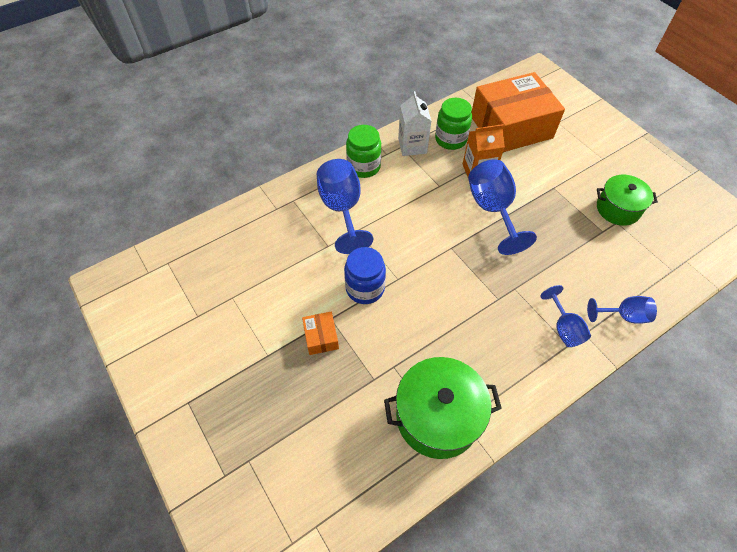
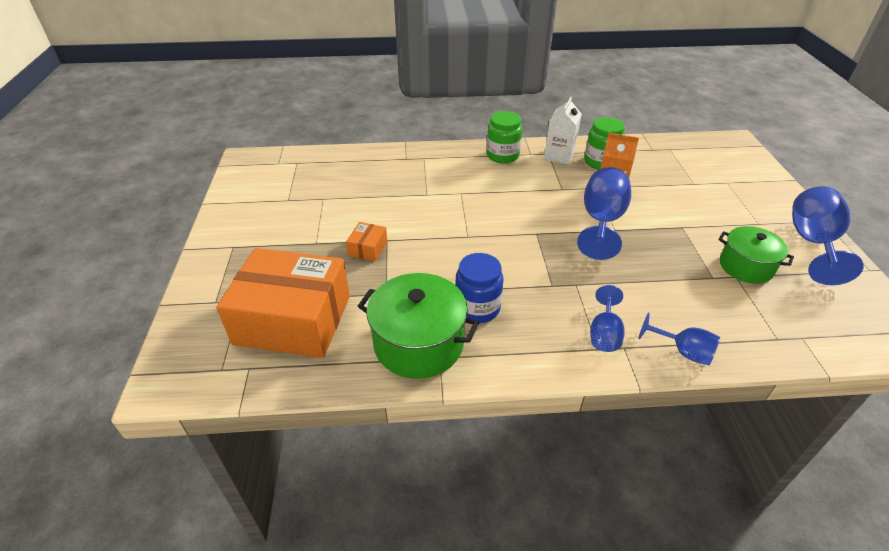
camera: 30 degrees right, 15 degrees down
blue goblet [317,159,373,254] -> blue goblet moved to [792,186,864,285]
blue jar [344,247,386,304] -> blue jar moved to [455,253,503,323]
orange box [471,72,565,152] -> orange box moved to [216,248,350,358]

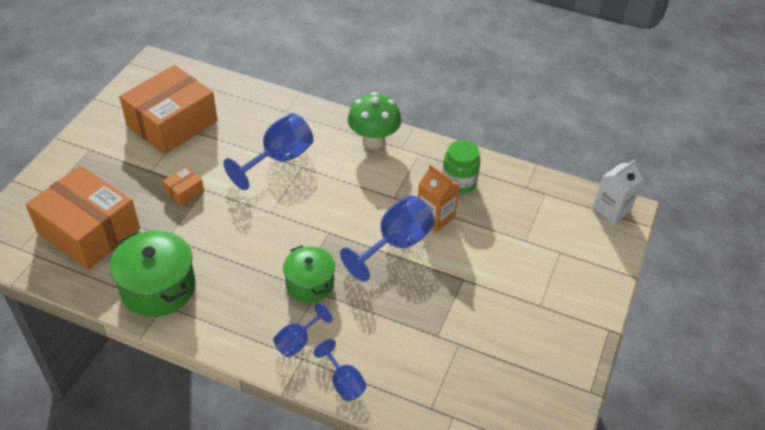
camera: 25 degrees right, 5 degrees up
blue jar [455,253,503,323] -> none
green jar [487,111,522,164] -> green mushroom [348,92,401,149]
white carton [544,97,582,165] -> white carton moved to [593,159,643,224]
green pot [719,226,794,284] -> green pot moved to [283,245,335,303]
blue goblet [792,186,864,285] -> blue goblet moved to [223,113,313,190]
none -> orange box [119,65,218,155]

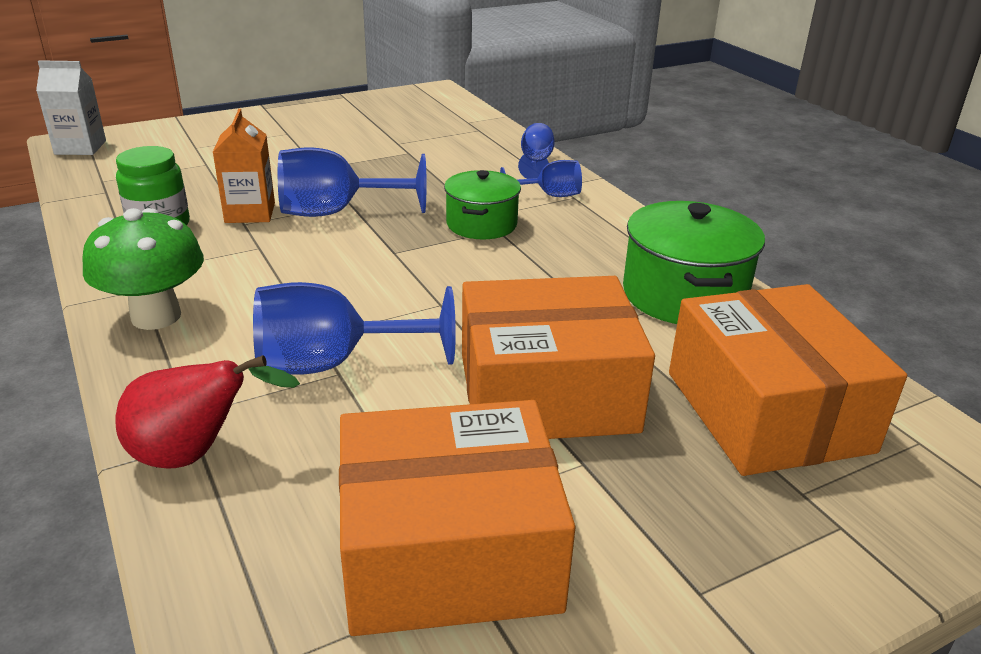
camera: 140 degrees left, 15 degrees down
orange box [163,167,204,206] -> orange box [462,276,655,439], size x2.50
none -> red pear [115,355,300,468]

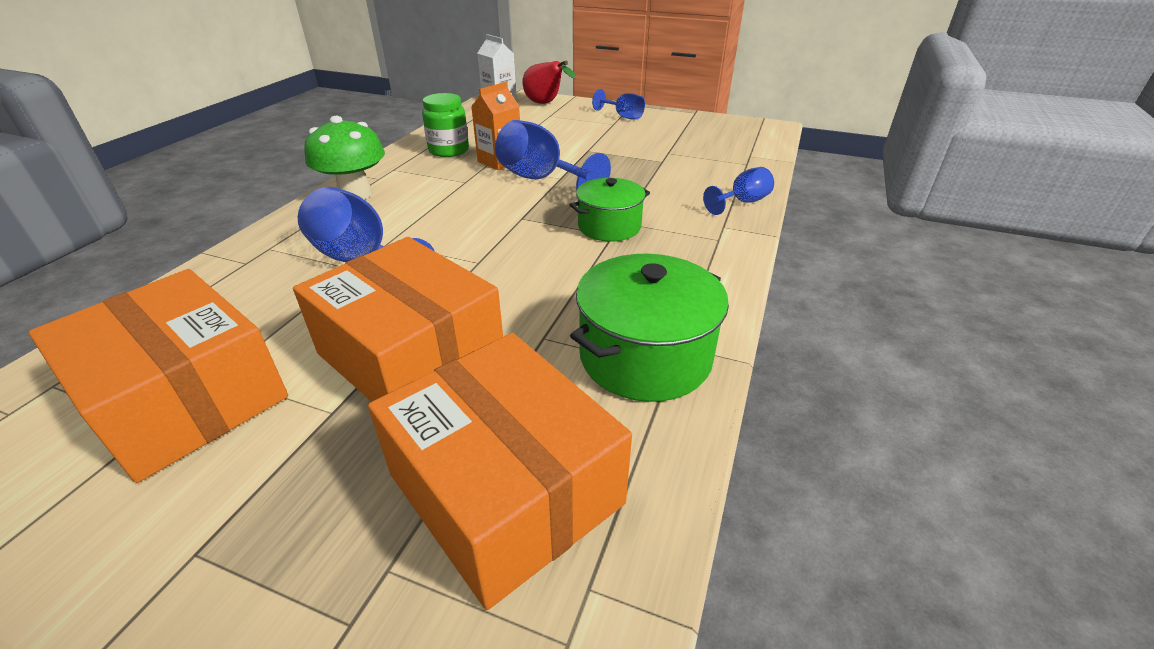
camera: 50 degrees right, 5 degrees up
red pear [115,355,300,468] -> red pear moved to [522,61,576,104]
blue goblet [500,160,582,197] -> blue goblet moved to [592,89,645,119]
orange box [669,284,907,476] -> orange box turned 75 degrees counterclockwise [368,333,632,610]

